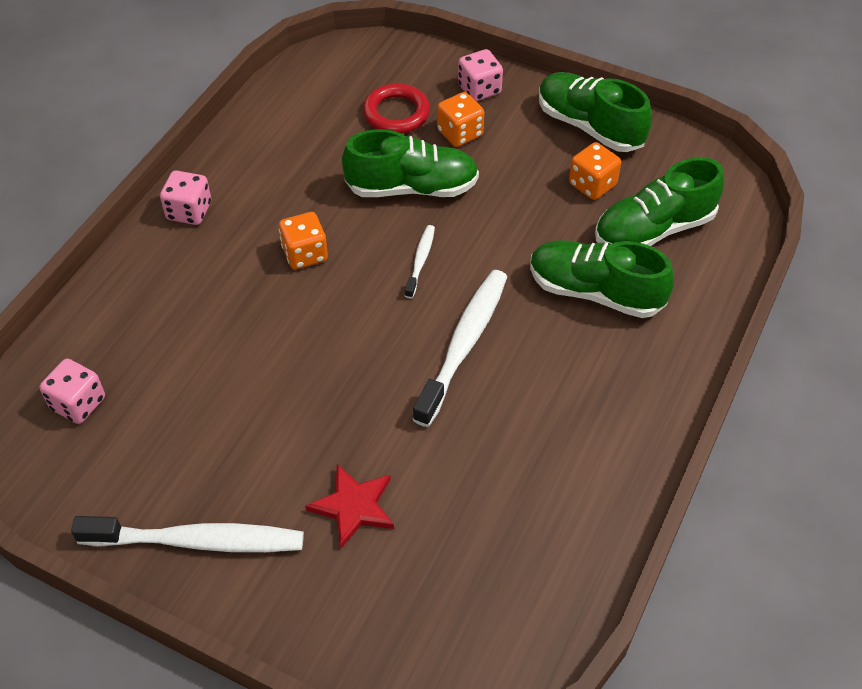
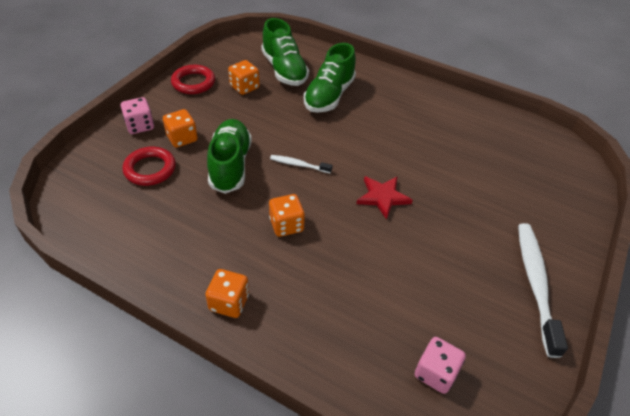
camera: 90 degrees left, 5 degrees down
pink dice [160,171,211,225] -> orange dice [205,269,249,318]
red star [305,464,394,549] -> red star moved to [356,176,413,220]
white toothbrush [412,270,507,427] -> none
green shoe [539,72,652,152] -> red ring [171,65,215,94]

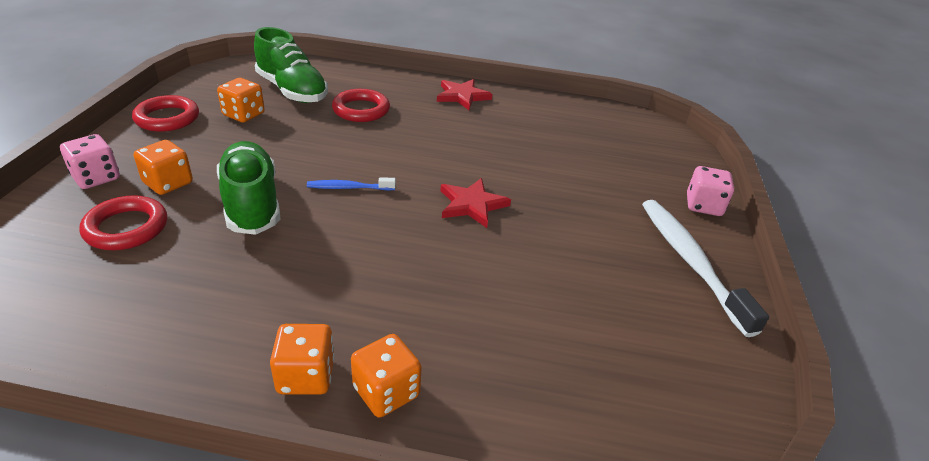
camera: 20 degrees left, 10 degrees down
orange dice [269,194,305,237] -> orange dice moved to [351,334,422,418]
white toothbrush [270,155,333,174] -> blue toothbrush [307,177,396,190]
green shoe [304,43,356,113] -> red ring [332,89,390,122]
pink dice [415,337,466,394] -> pink dice moved to [687,166,734,216]
none -> red star [437,79,492,110]

